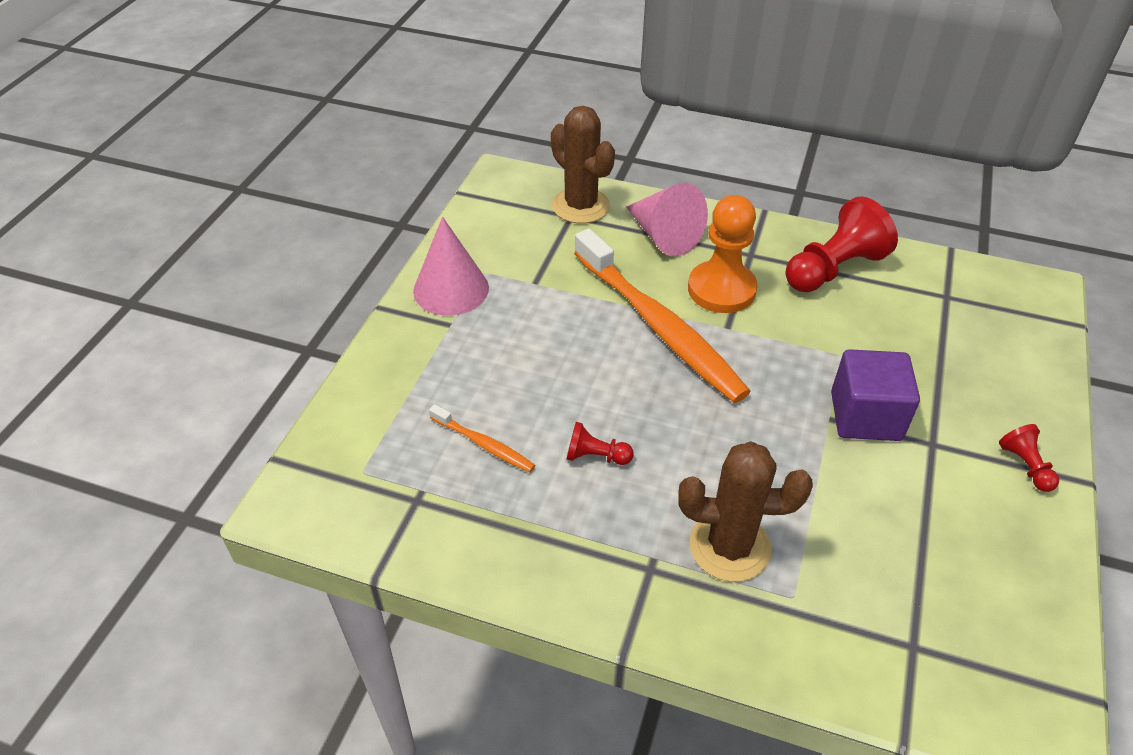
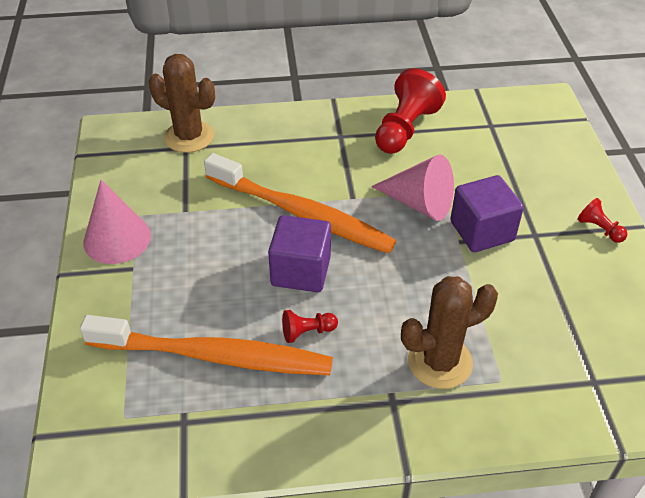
camera: 25 degrees left, 0 degrees up
orange toothbrush [429,404,535,472] -> orange toothbrush [80,315,333,375], size x2.31
pink cone [626,182,708,256] -> pink cone moved to [371,155,454,221]
orange pawn [688,195,757,313] -> none
none -> purple cube [268,215,331,292]

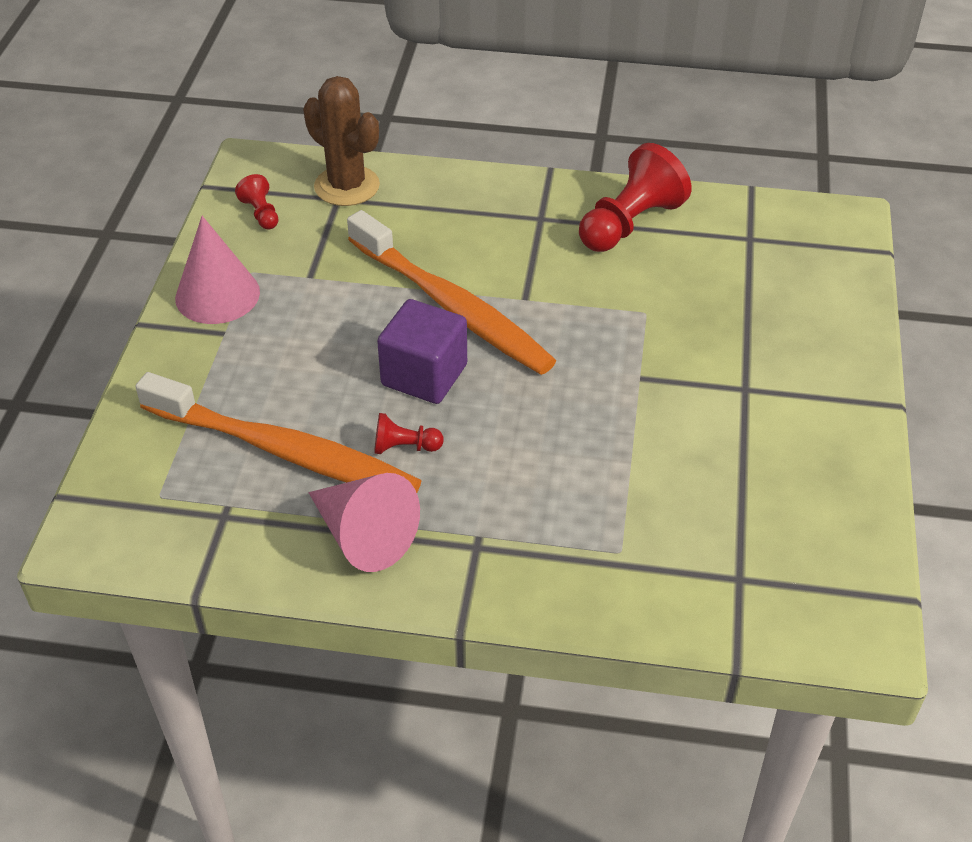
camera: 15 degrees right, 0 degrees up
pink cone [371,155,454,221] -> pink cone moved to [309,473,420,572]
brown cactus [401,276,498,389] -> none
purple cube [450,175,524,252] -> none
red pawn [577,198,627,243] -> red pawn moved to [235,174,279,229]

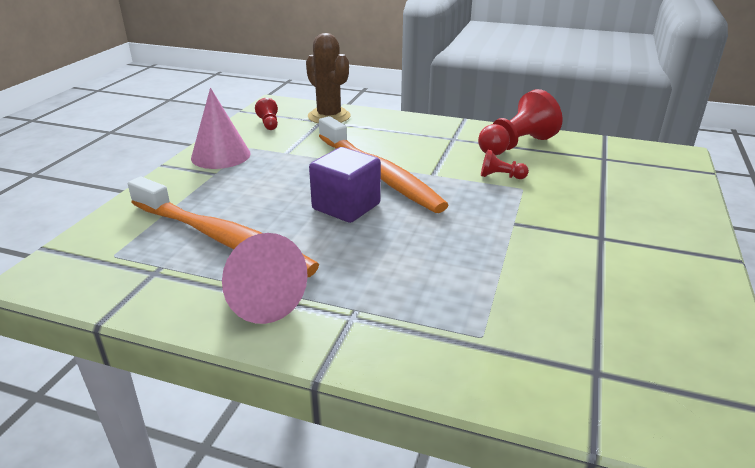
camera: 10 degrees right, 15 degrees down
red pawn [374,413,444,454] -> red pawn moved to [481,150,529,179]

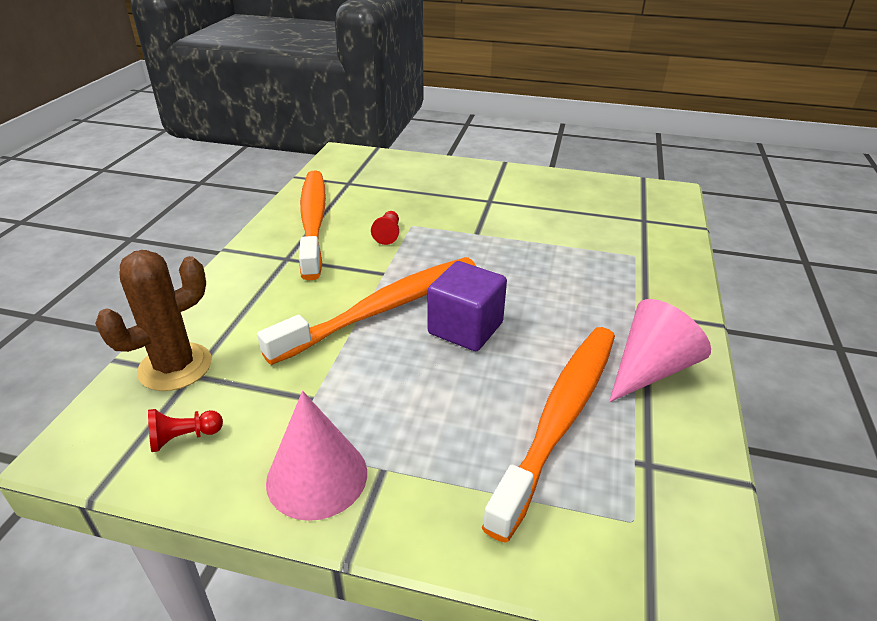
camera: 95 degrees left, 5 degrees up
red pawn [478,89,563,155] -> orange toothbrush [299,171,326,281]

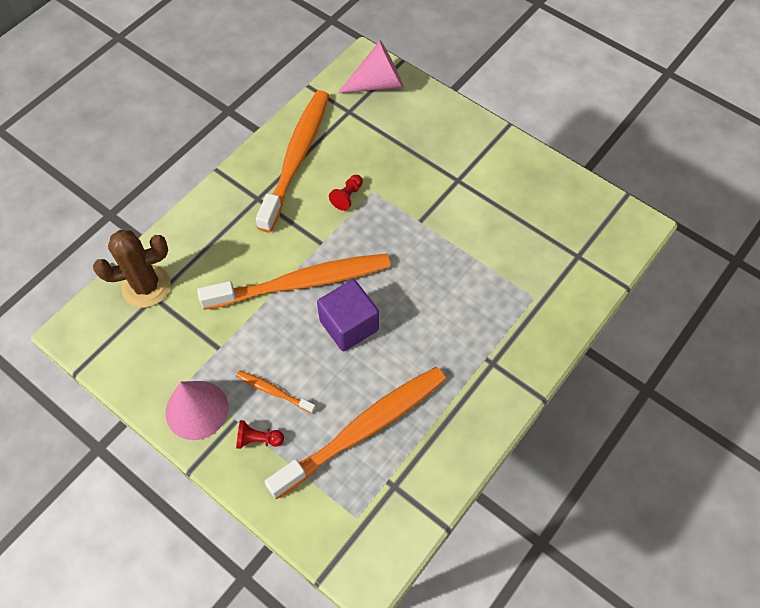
camera: 25 degrees right, 25 degrees up
red pawn [148,409,223,452] -> red pawn moved to [236,420,284,449]
pink cone [609,299,711,402] -> pink cone moved to [338,40,404,93]
none -> orange toothbrush [236,371,316,414]

